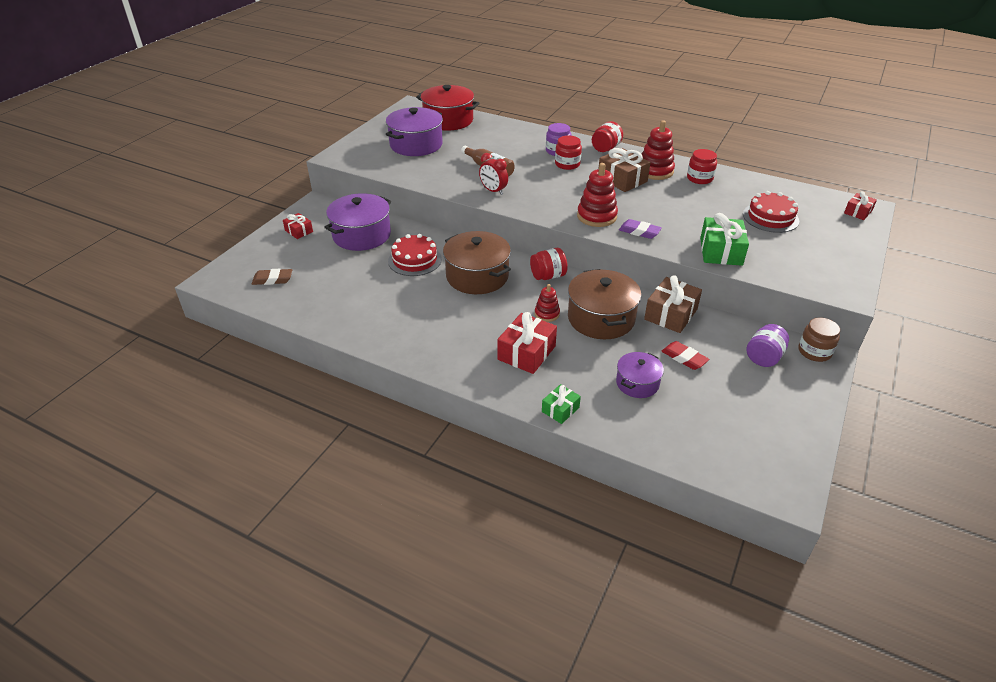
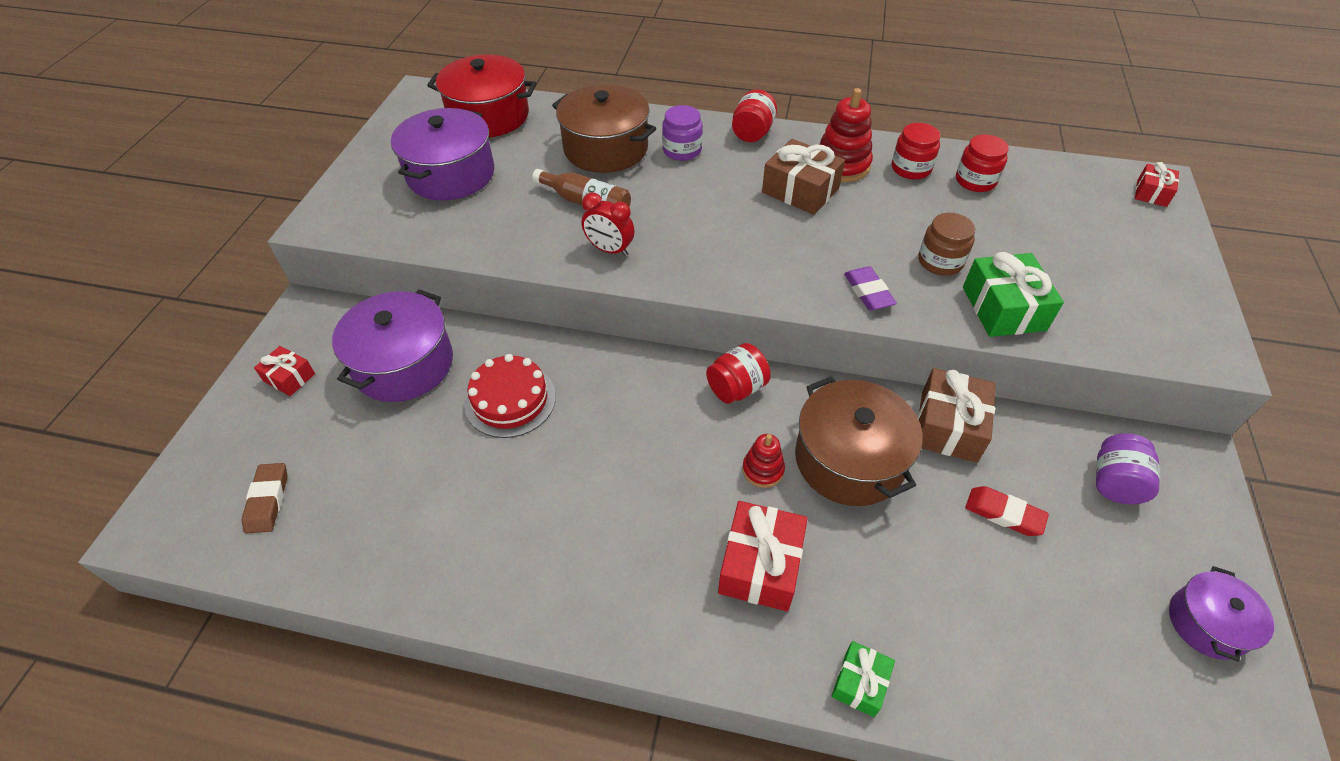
camera: 15 degrees left, 10 degrees up
brown eraser [252,269,292,285] -> brown eraser turned 75 degrees counterclockwise [242,463,287,533]
brown pot [443,231,511,294] -> brown pot moved to [552,84,656,173]
red jar [555,136,582,170] -> red jar moved to [956,134,1009,192]
red stacking toy [577,163,618,227] -> none
purple pot [616,352,664,398] -> purple pot moved to [1169,566,1274,661]
purple eraser [619,219,662,239] -> purple eraser turned 60 degrees clockwise [844,266,897,311]
red cake [743,191,799,233] -> none
brown jar [798,317,840,362] -> brown jar moved to [918,213,975,276]

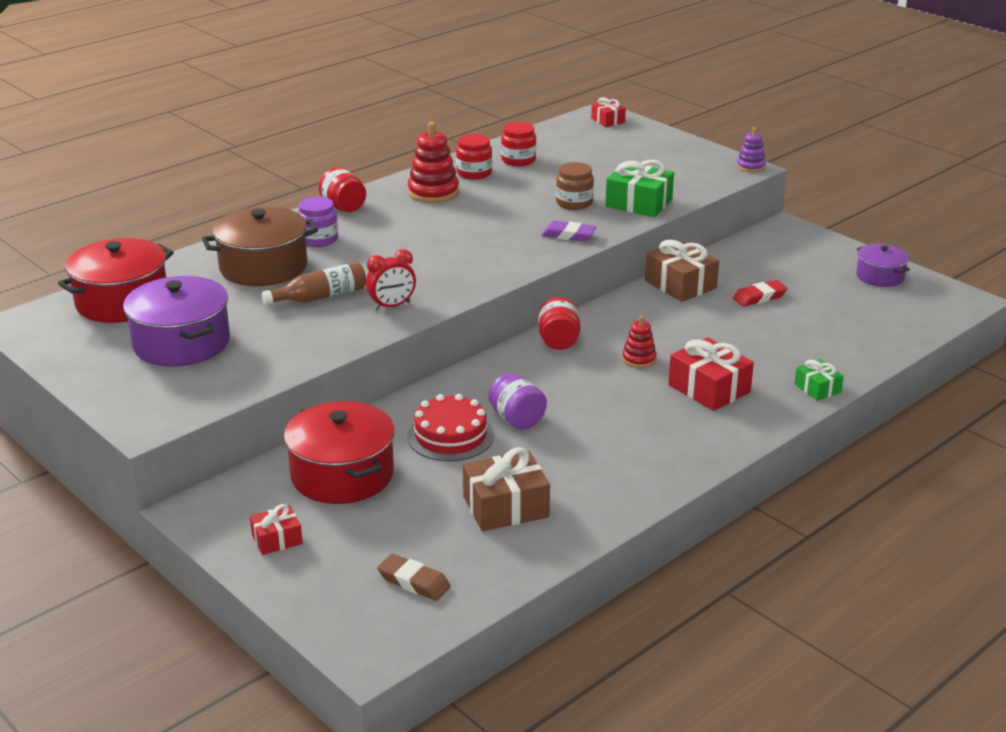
camera: 55 degrees left, 20 degrees down
purple pot [332,289,453,402] -> red pot [284,401,395,504]
brown gift [762,139,845,215] -> brown gift moved to [463,447,550,531]
brown pot [795,377,923,506] -> none
purple jar [1096,433,1160,504] -> purple jar moved to [489,373,547,430]
none -> purple stacking toy [737,127,766,172]

